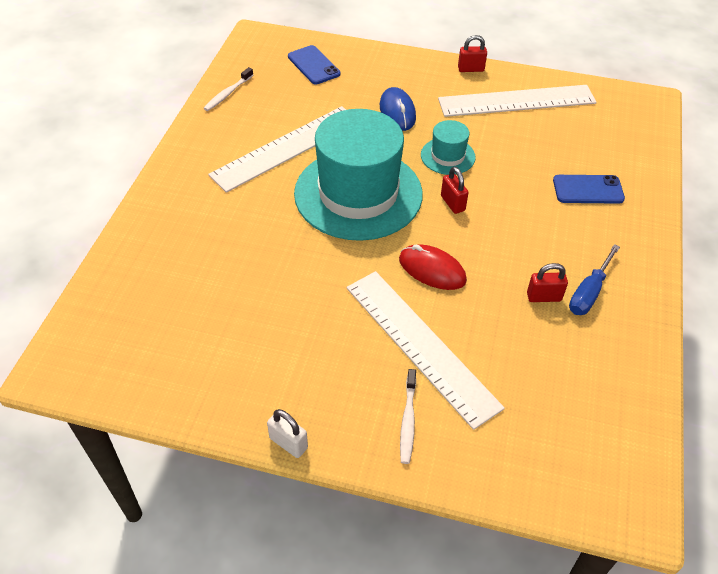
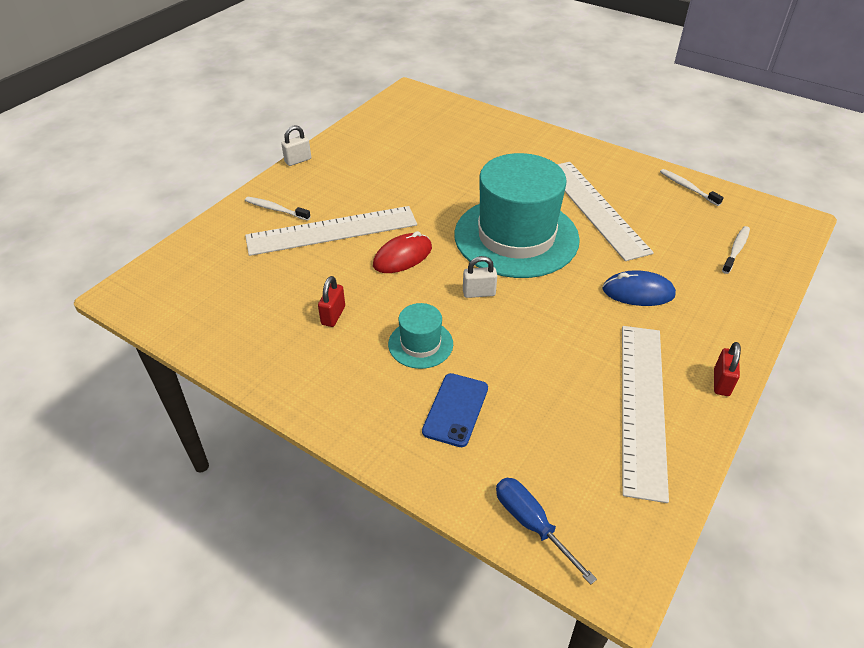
camera: 110 degrees right, 5 degrees down
blue phone [288,45,341,84] -> white toothbrush [722,226,750,274]
turquoise hat [421,120,476,175] -> turquoise hat moved to [388,303,453,369]
red padlock [441,167,469,214] -> white padlock [463,256,497,298]
blue screwdriver [569,244,620,315] -> blue screwdriver moved to [496,478,597,585]

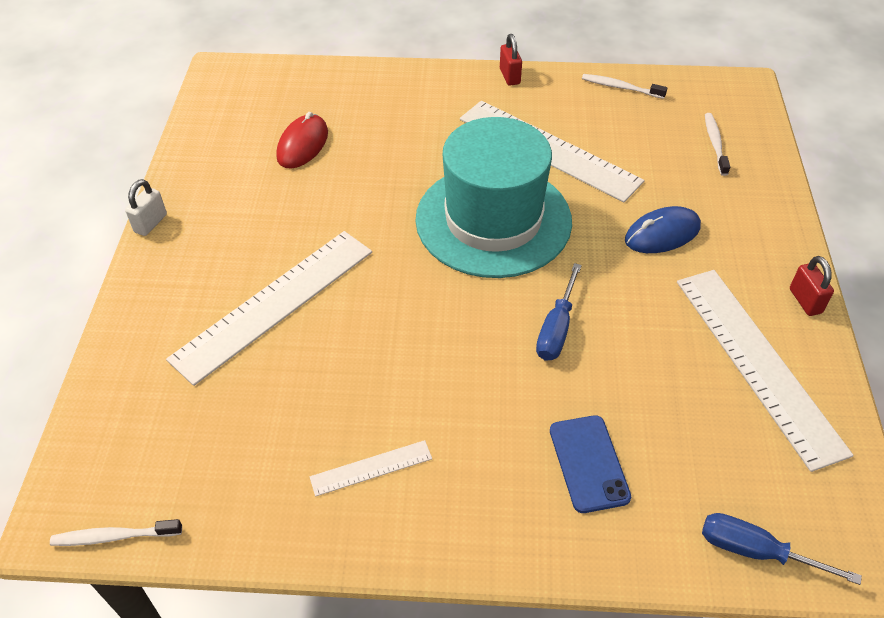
camera: 30 degrees left, 5 degrees up
white toothbrush [245,197,311,221] -> white toothbrush moved to [50,519,182,546]
red padlock [318,276,345,327] -> red padlock moved to [500,34,522,86]
red mouse [373,231,432,273] -> red mouse moved to [276,112,328,169]
turquoise hat [388,303,453,369] -> none
white padlock [463,256,497,298] -> none
none -> white ruler [310,440,432,497]
none -> blue screwdriver [536,263,582,361]

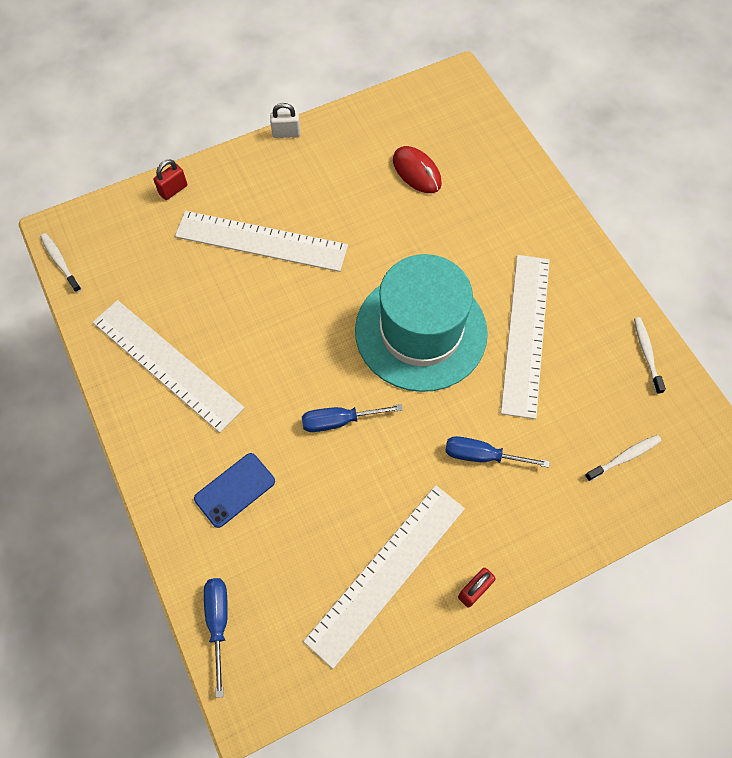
camera: 60 degrees right, 15 degrees up
red mouse [276,112,328,169] -> red mouse turned 60 degrees clockwise [393,146,442,193]
white ruler [310,440,432,497] -> white ruler [92,300,245,433], size x2.19
red padlock [500,34,522,86] -> red padlock moved to [153,159,187,200]
blue mouse [625,206,701,253] -> blue screwdriver [445,436,550,468]

